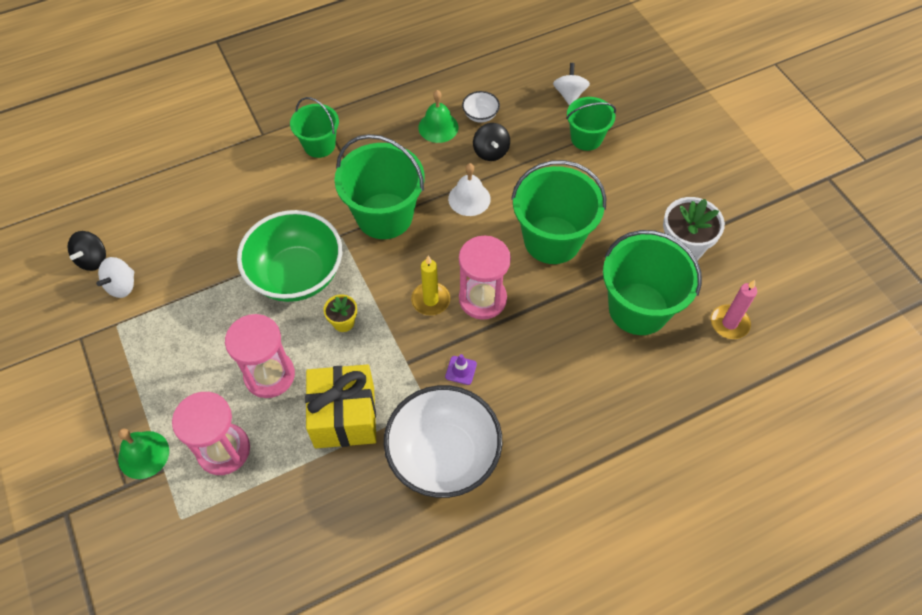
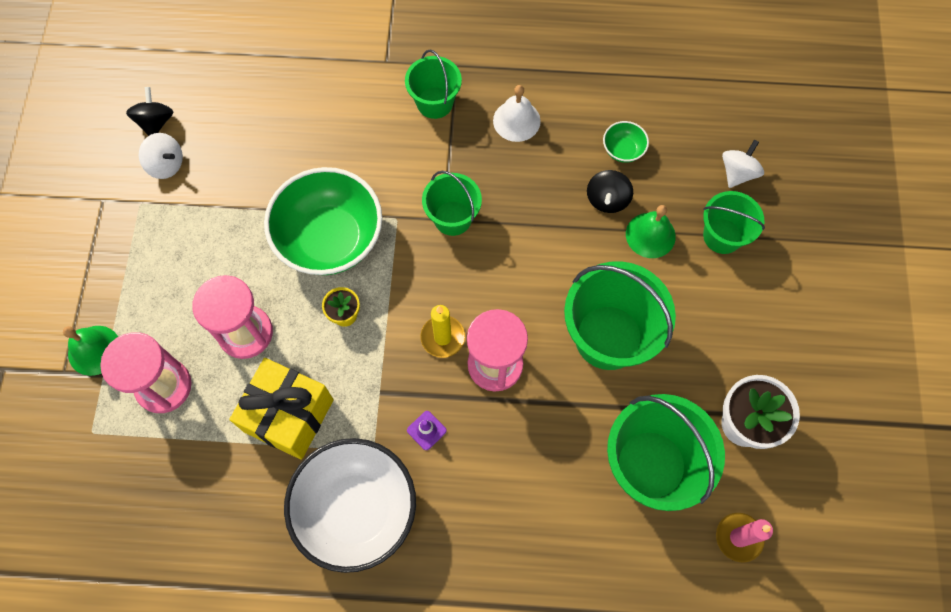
camera: 30 degrees right, 10 degrees up
black spinning top [68,231,106,271] -> black spinning top turned 135 degrees clockwise [126,87,173,136]
white spinning top [96,257,134,298] -> white spinning top turned 120 degrees counterclockwise [139,133,183,179]
green bucket [335,134,425,239] -> green bucket [422,171,482,236], size x0.59
green bell [418,90,458,143] -> green bell moved to [626,205,676,258]
white bell [448,163,491,216] -> white bell moved to [493,85,541,142]
white bowl [462,91,500,123] -> green bowl [603,121,649,163]

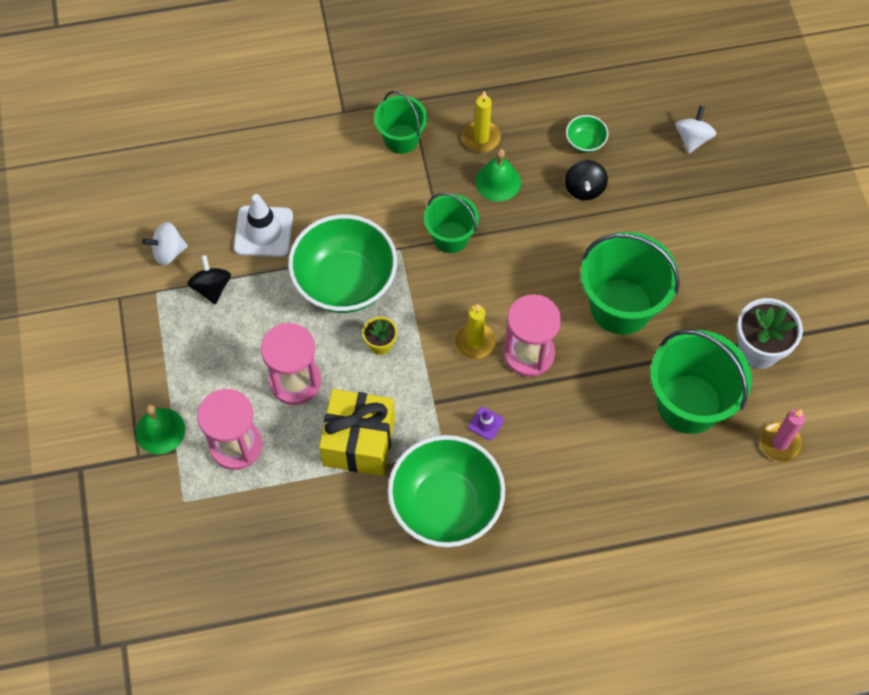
camera: 15 degrees left, 5 degrees down
black spinning top [126,87,173,136] -> black spinning top moved to [187,255,231,304]
white spinning top [139,133,183,179] -> white spinning top turned 150 degrees clockwise [142,222,188,265]
white bowl [284,438,416,573] -> green bowl [388,435,505,547]
white bell [493,85,541,142] -> yellow candle [462,91,501,152]
green bell [626,205,676,258] -> green bell moved to [475,149,521,201]
green bucket [703,191,765,254] -> none
none -> white traffic cone [234,194,293,257]

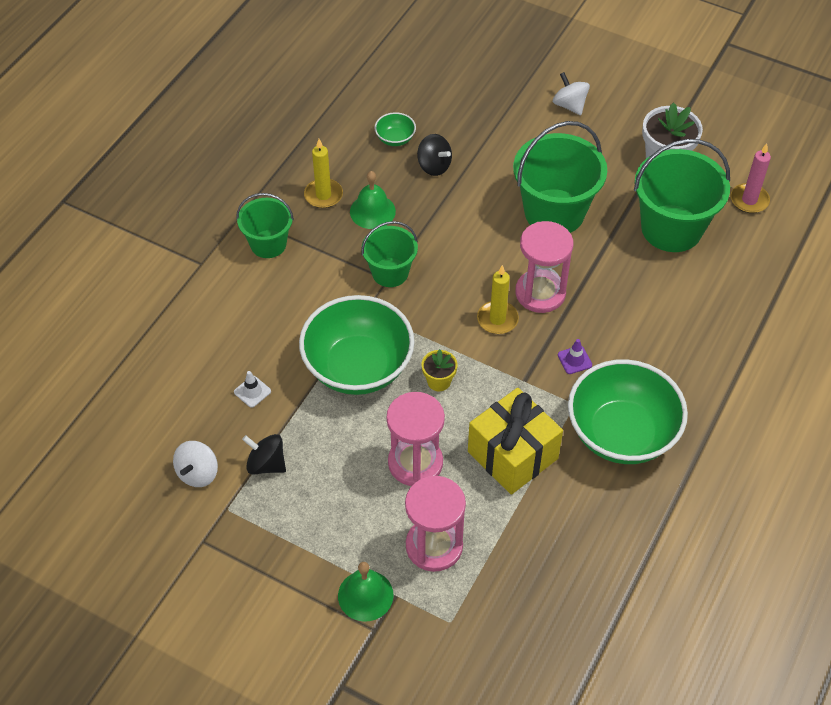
camera: 50 degrees left, 10 degrees down
white traffic cone [234,194,293,257] -> white traffic cone [234,371,271,408], size x0.48
white spinning top [675,106,716,153] -> white spinning top moved to [553,72,590,115]

